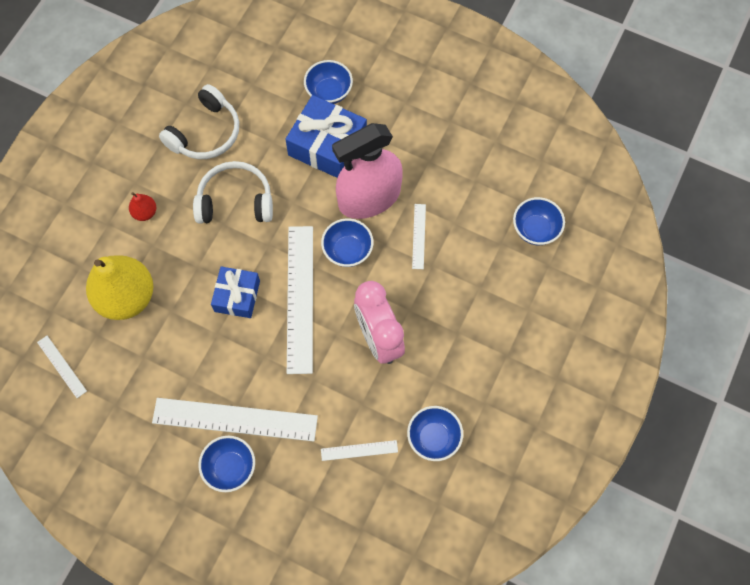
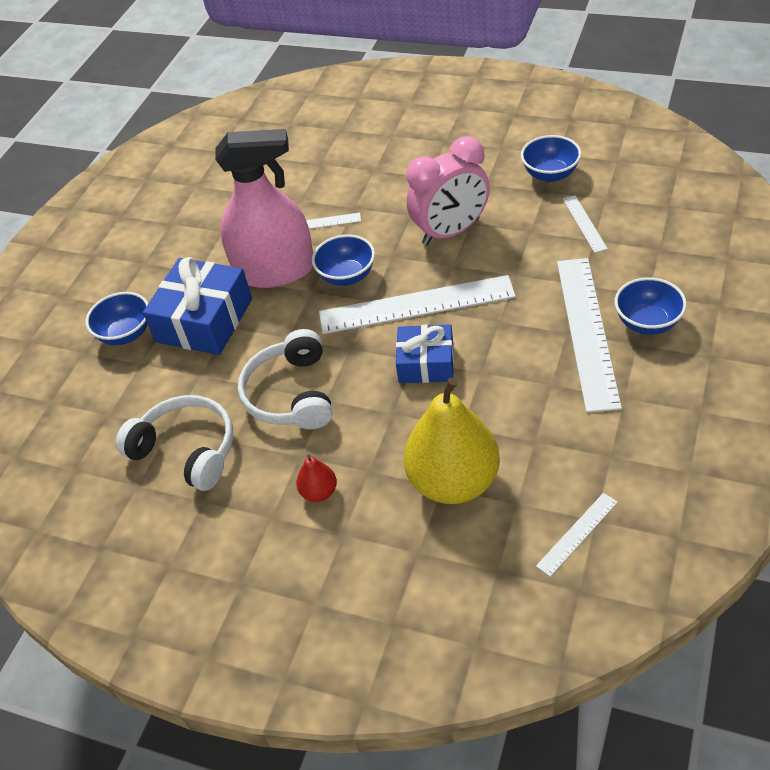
camera: 90 degrees left, 20 degrees down
pink spray bottle [332,123,403,219] -> pink spray bottle turned 60 degrees counterclockwise [215,129,313,288]
blue bowl [513,197,565,245] -> none

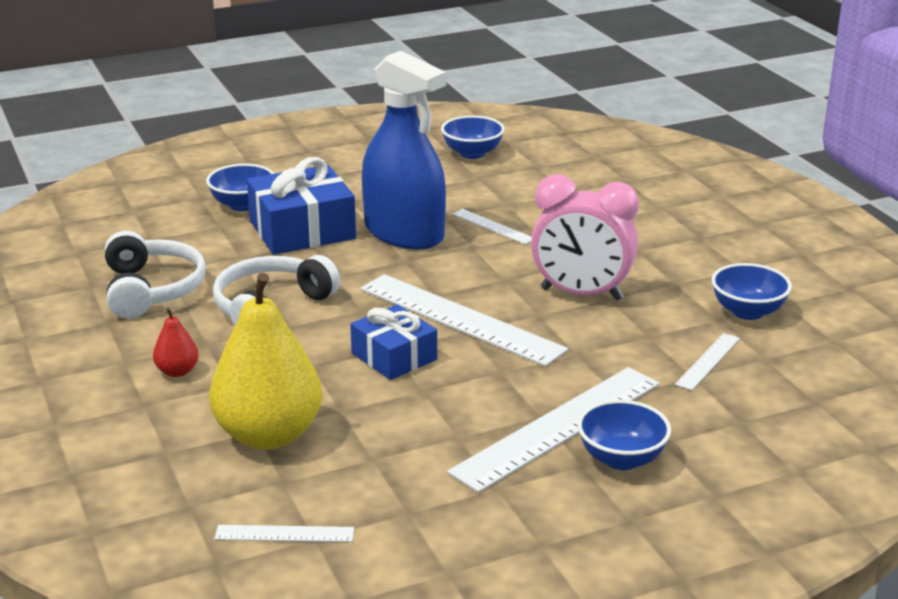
camera: 40 degrees right, 20 degrees down
pink spray bottle [215,129,313,288] -> blue spray bottle [362,51,446,249]
blue bowl [312,234,375,286] -> blue bowl moved to [441,115,505,159]

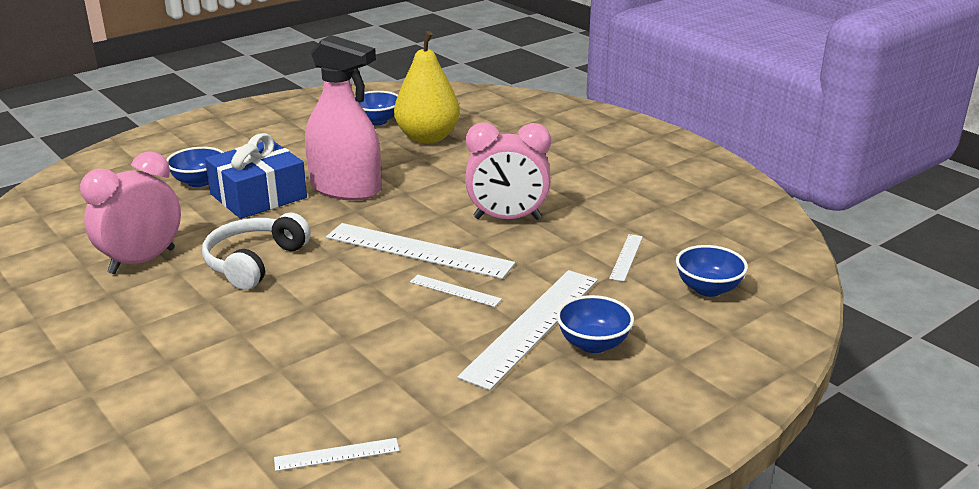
camera: 15 degrees left, 0 degrees up
white headphones [105,231,206,319] -> pink clock [80,151,181,274]
red pear [153,307,199,377] -> none
yellow pear [209,273,322,450] -> yellow pear moved to [394,31,460,144]
blue gift [350,304,437,380] -> none
blue spray bottle [362,51,446,249] -> pink spray bottle [305,35,381,201]
white ruler [452,209,532,244] -> white ruler moved to [410,275,502,307]
blue bowl [711,263,792,320] -> blue bowl moved to [676,245,748,297]

